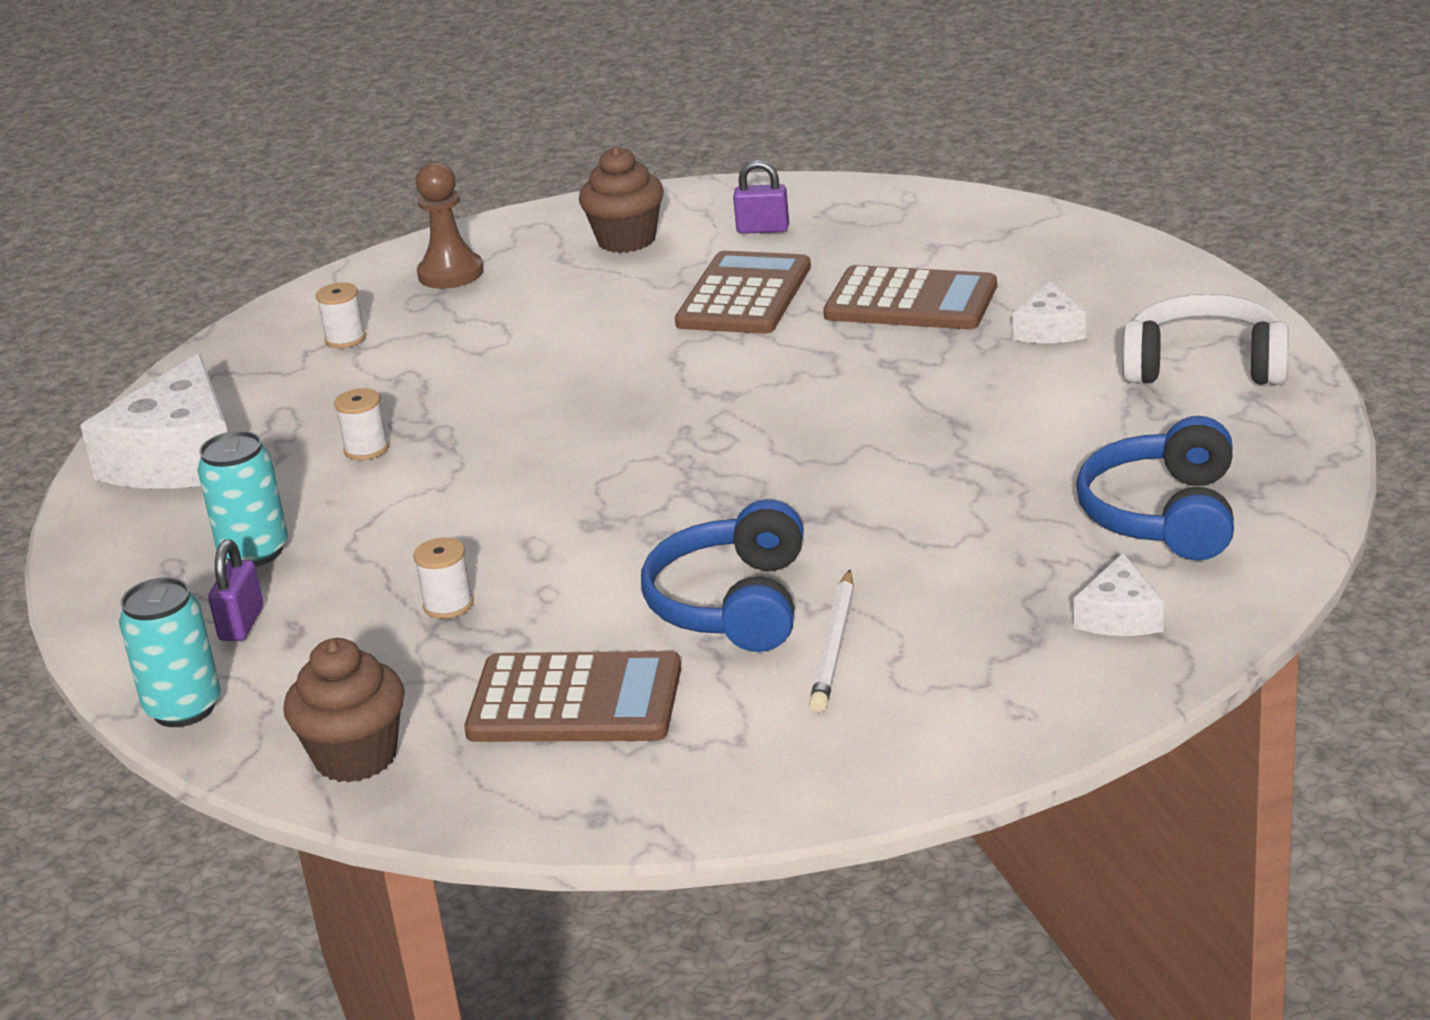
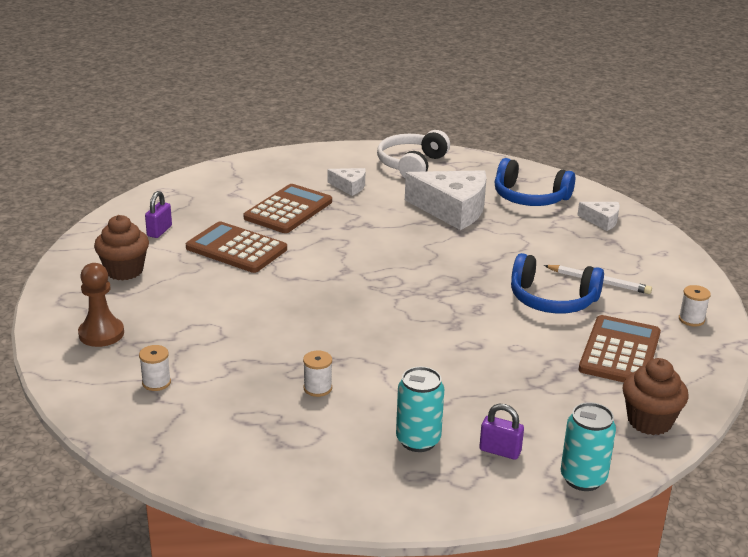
camera: 80 degrees left, 0 degrees up
white cheese [80,354,228,489] -> white cheese moved to [405,170,486,230]
white spool [413,538,474,619] -> white spool moved to [679,285,711,326]

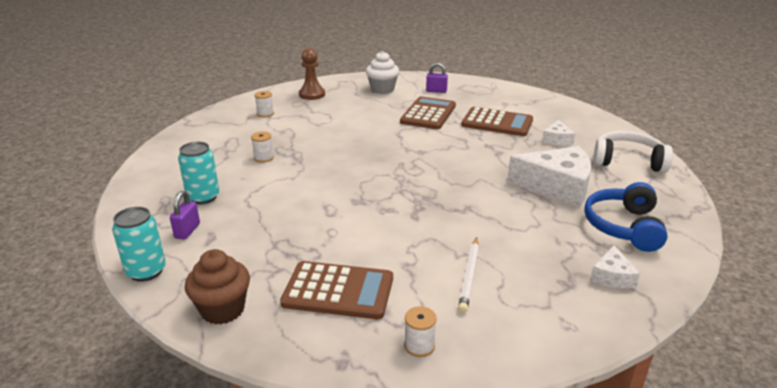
camera: 80 degrees right, 0 degrees up
brown cupcake [94,215,149,281] -> white cupcake [366,51,399,94]
white cheese [405,170,486,230] -> white cheese turned 90 degrees counterclockwise [507,146,592,207]
blue headphones [511,253,604,314] -> none

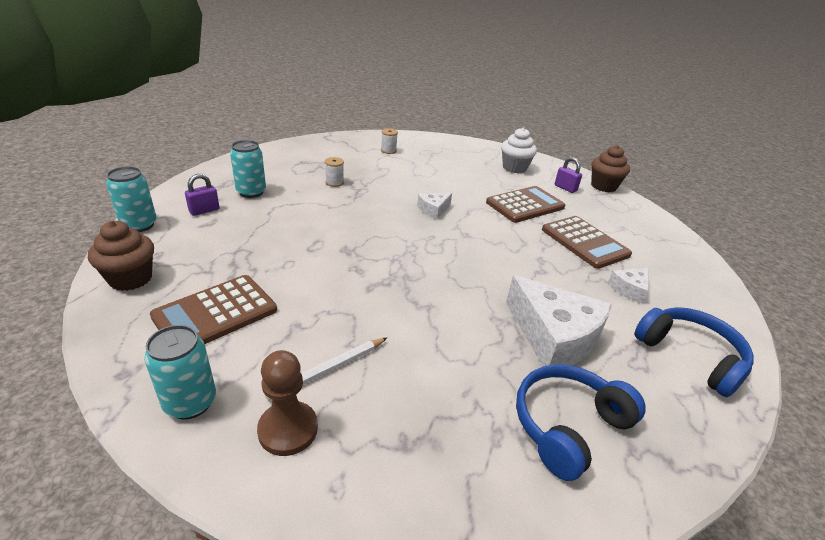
camera: 35 degrees right, 5 degrees up
brown calculator [280,261,393,319] -> brown calculator turned 90 degrees clockwise [150,275,277,344]
brown pawn [299,48,325,100] -> brown pawn moved to [257,350,318,456]
white spool [404,306,437,357] -> turquoise can [144,325,216,419]
white cheese [590,245,640,289] -> white cheese moved to [417,193,452,219]
white headphones [593,131,673,173] -> blue headphones [634,307,754,397]
none -> brown cupcake [591,145,630,192]

